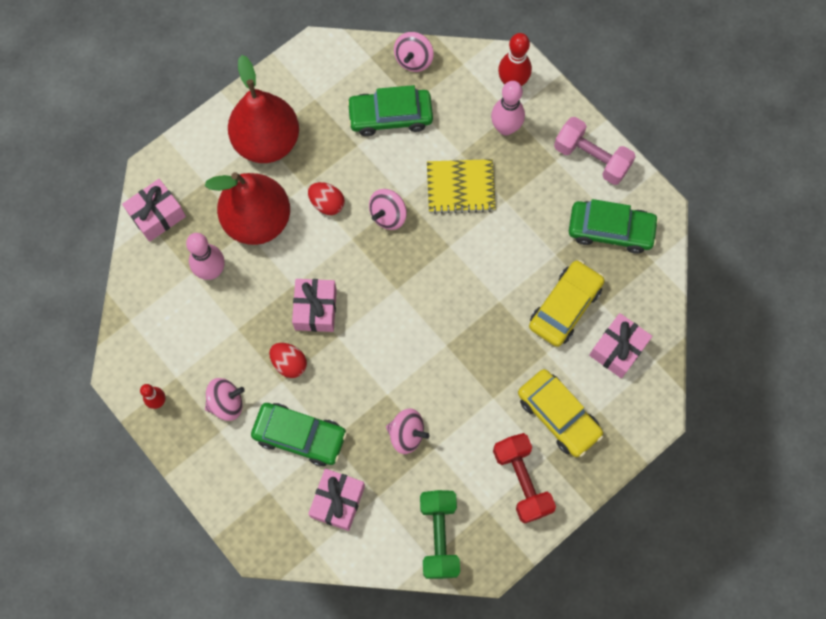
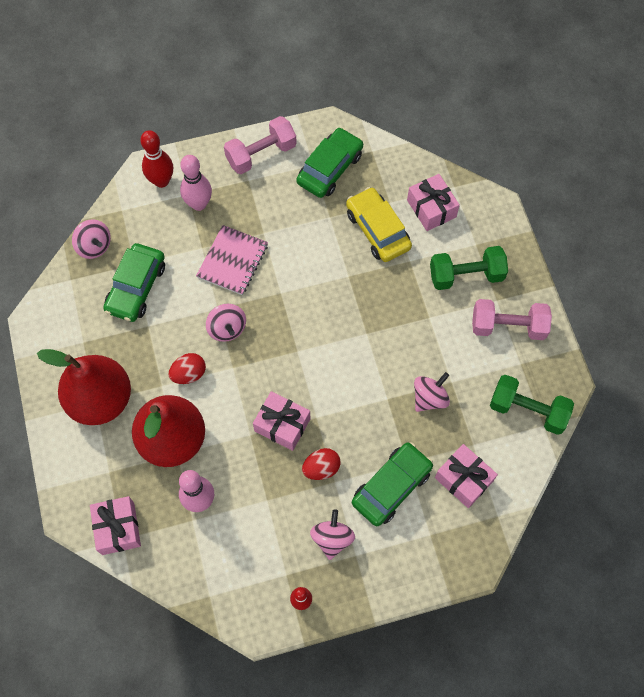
camera: 65 degrees left, 5 degrees down
yellow notebook [427,159,496,214] -> pink notebook [196,225,268,295]
red dumbbell [493,433,556,524] -> pink dumbbell [472,299,552,340]
yellow car [518,369,603,457] -> green dumbbell [430,246,508,290]

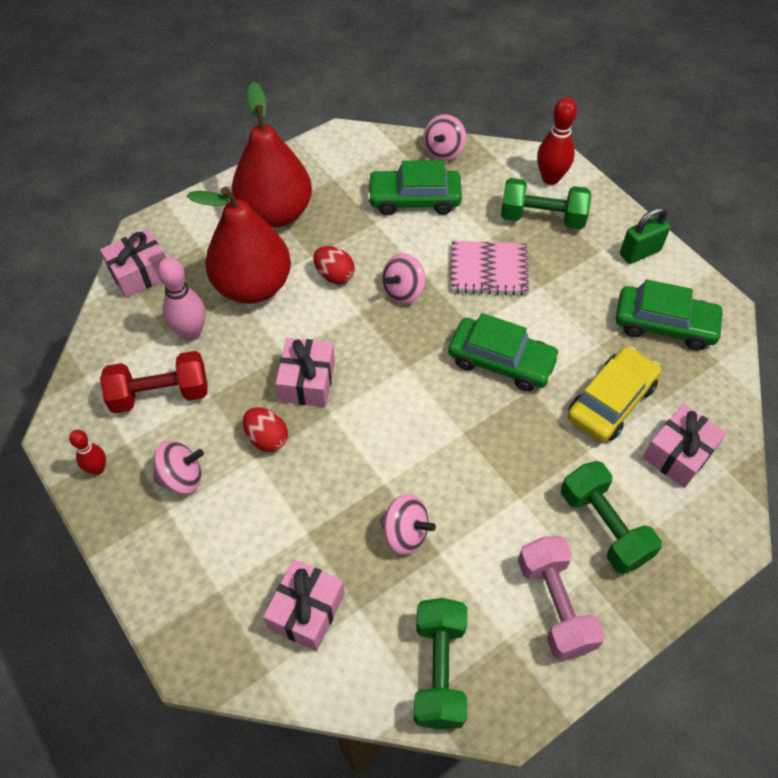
camera: 70 degrees right, 10 degrees down
pink bowling pin [180,155,212,211] -> green dumbbell [501,178,592,229]
pink dumbbell [224,116,297,174] -> green padlock [620,207,671,264]
green car [352,442,433,526] -> green car moved to [448,313,560,391]
none -> red dumbbell [100,351,208,413]

